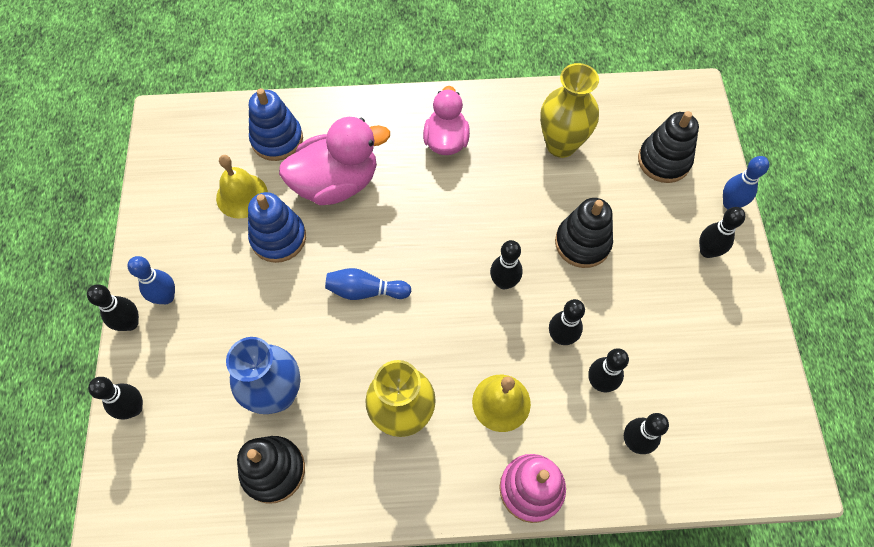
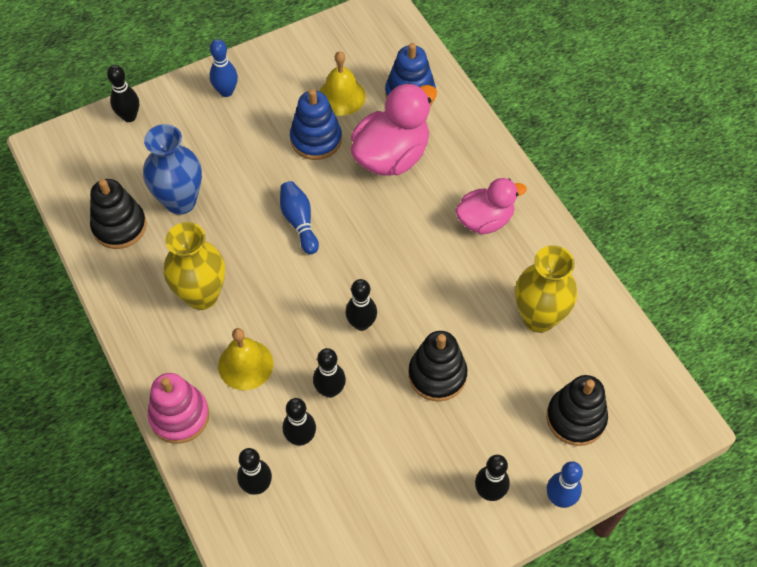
camera: 65 degrees right, 5 degrees down
black bowling pin [87,284,139,331] -> none
pink duck [279,117,390,205] -> pink duck turned 90 degrees counterclockwise [351,83,437,176]

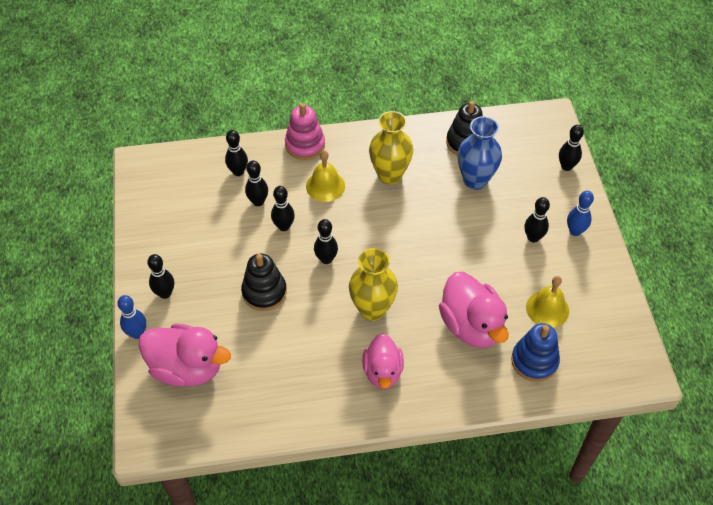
camera: 110 degrees right, 5 degrees down
blue bowling pin [280,181,319,254] -> none
blue stacking toy [290,89,342,160] -> none
yellow vase [515,245,577,333] -> yellow vase moved to [349,248,398,321]
black stacking toy [546,375,608,446] -> pink duck [139,324,231,386]
none -> black bowling pin [524,197,550,243]

